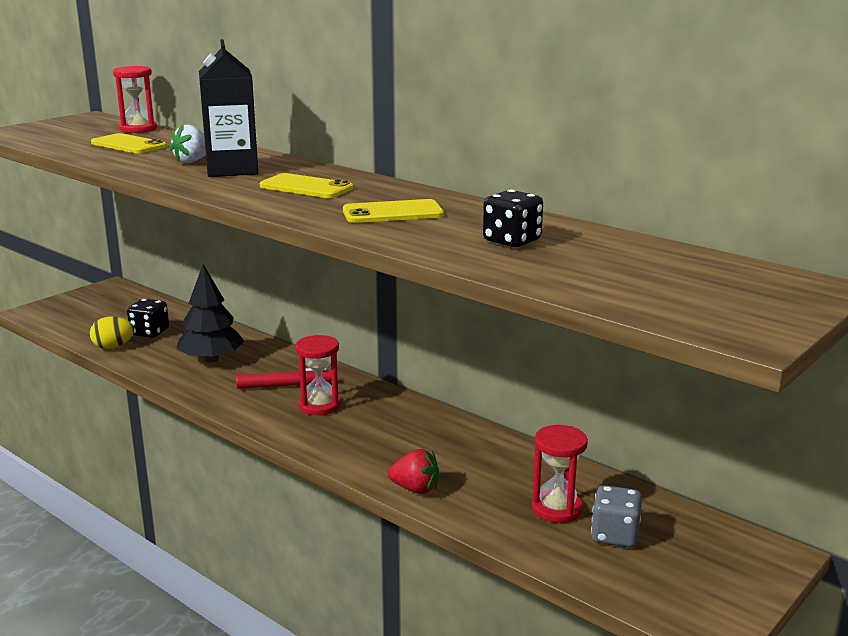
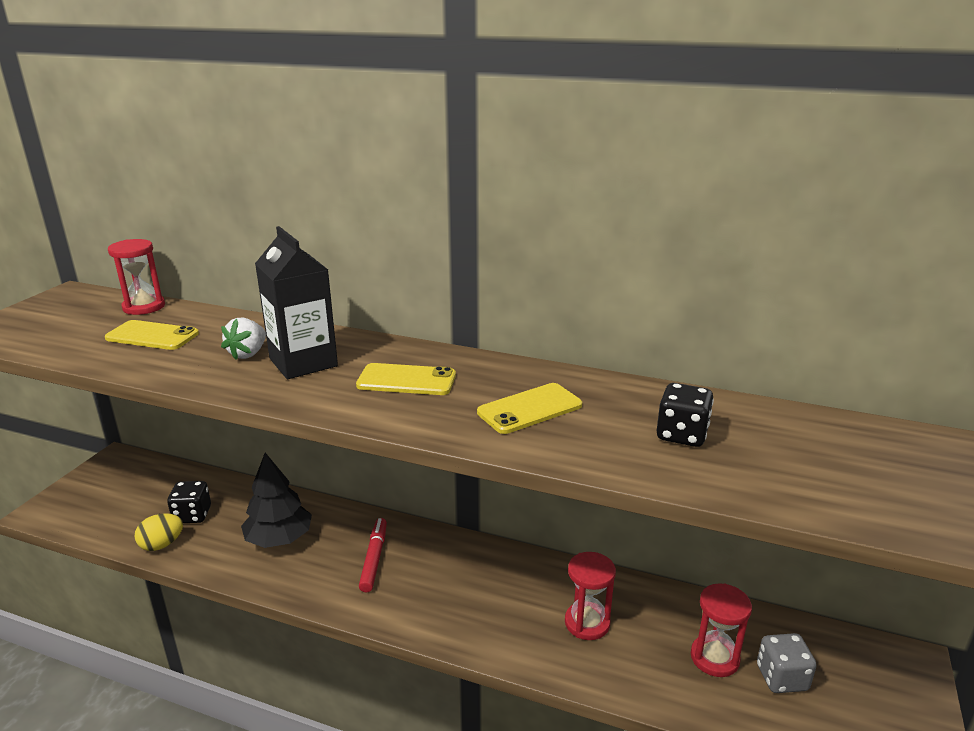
camera: 20 degrees left, 5 degrees up
red marker [236,368,332,389] -> red marker turned 60 degrees counterclockwise [359,518,387,592]
red hourglass [295,335,341,415] -> red hourglass moved to [565,552,616,640]
red strawberry [388,449,439,494] -> none

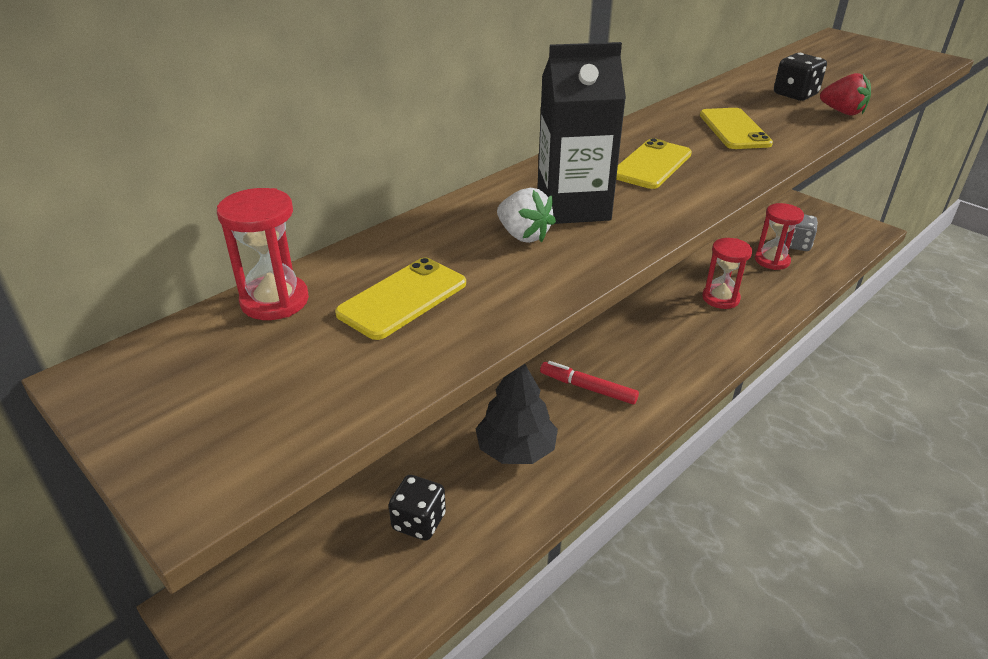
camera: 65 degrees left, 10 degrees up
yellow egg [134,513,183,551] -> none
none -> red strawberry [820,73,871,115]

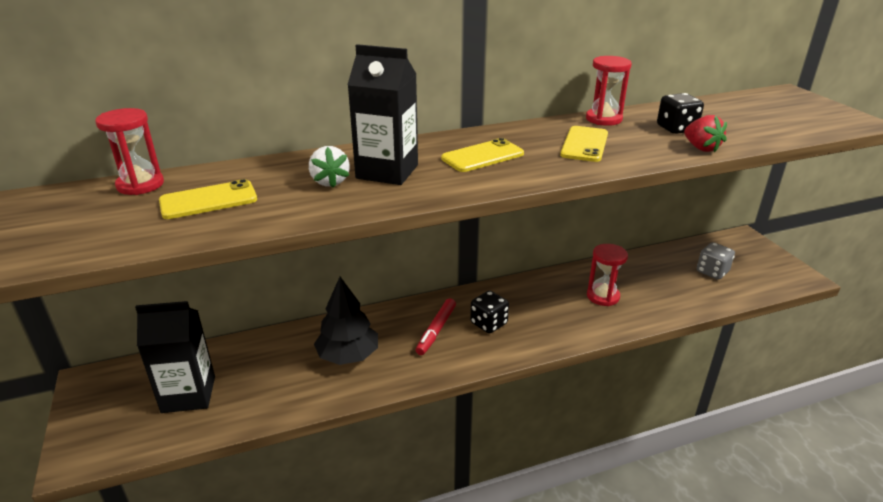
camera: 25 degrees right, 5 degrees down
black dice [389,475,446,541] -> black dice moved to [470,291,509,334]
red marker [540,361,639,404] -> red marker turned 120 degrees counterclockwise [416,298,456,355]
red hourglass [755,203,804,270] -> red hourglass moved to [586,56,632,126]
none -> black carton [135,301,215,413]

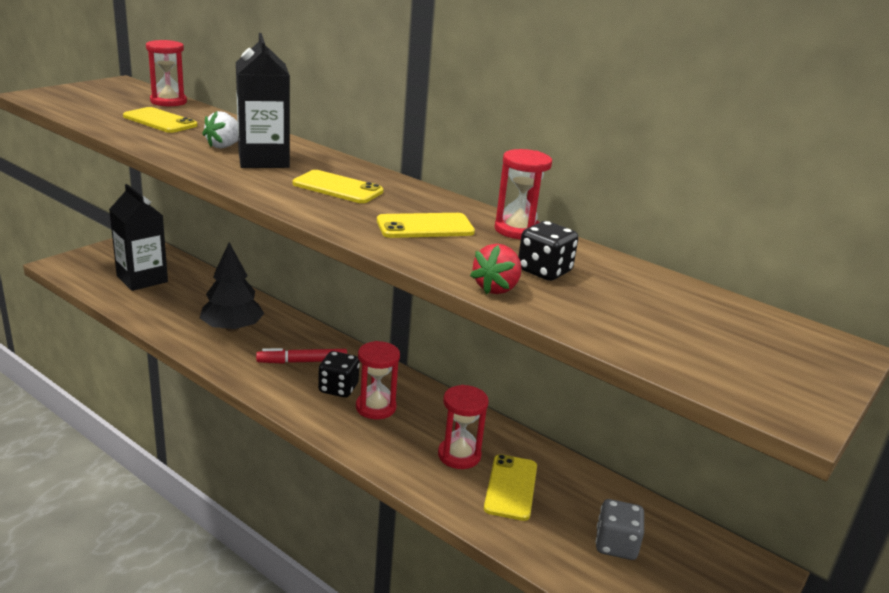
camera: 55 degrees right, 5 degrees down
none -> red hourglass [356,341,400,419]
none -> yellow phone [484,454,537,521]

